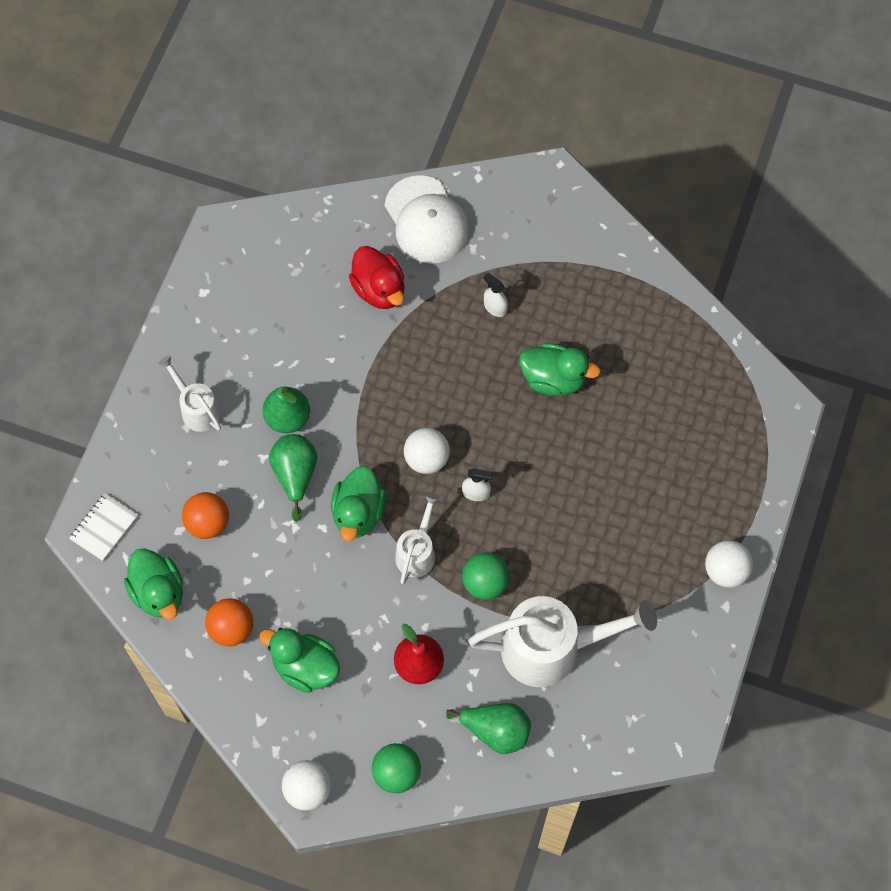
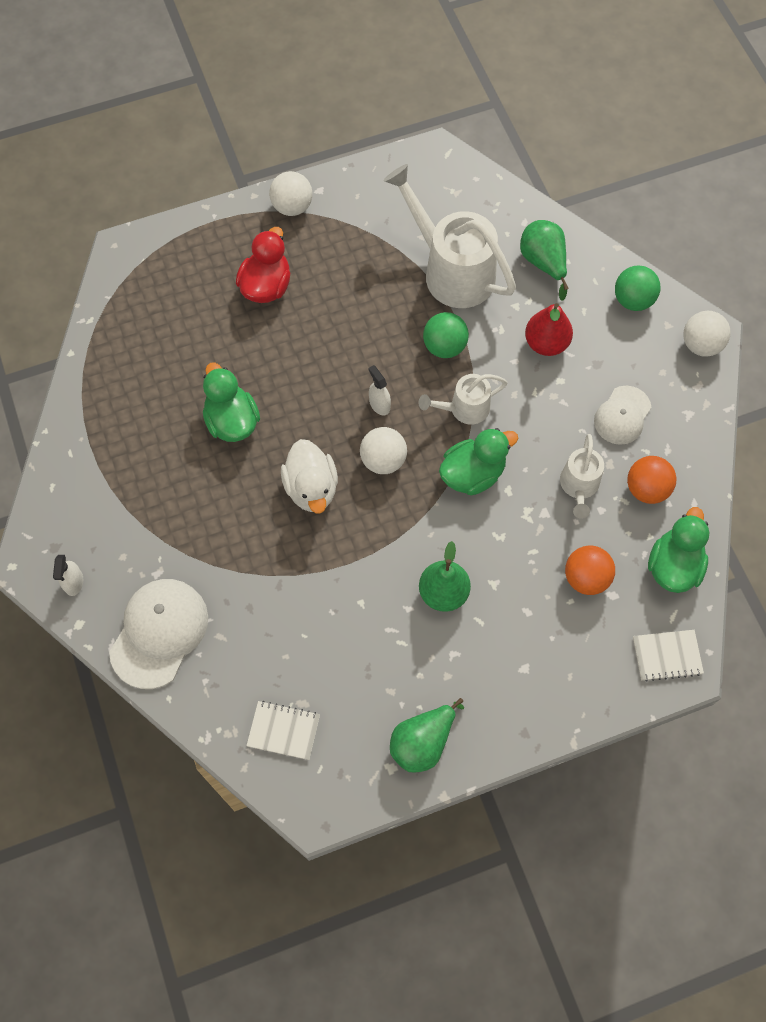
camera: 130 degrees left, 0 degrees up
white watering can [158,355,221,432] -> white watering can moved to [560,434,604,519]
green duck [259,628,340,693] -> white cap [594,386,651,445]
green pear [269,434,317,522] -> green pear moved to [390,698,464,772]
red duck [349,246,405,309] -> red duck moved to [236,227,290,303]
white spray bottle [483,273,508,317] -> white spray bottle moved to [53,555,83,596]
none -> white notebook [246,701,320,760]
none -> white duck [281,439,338,514]

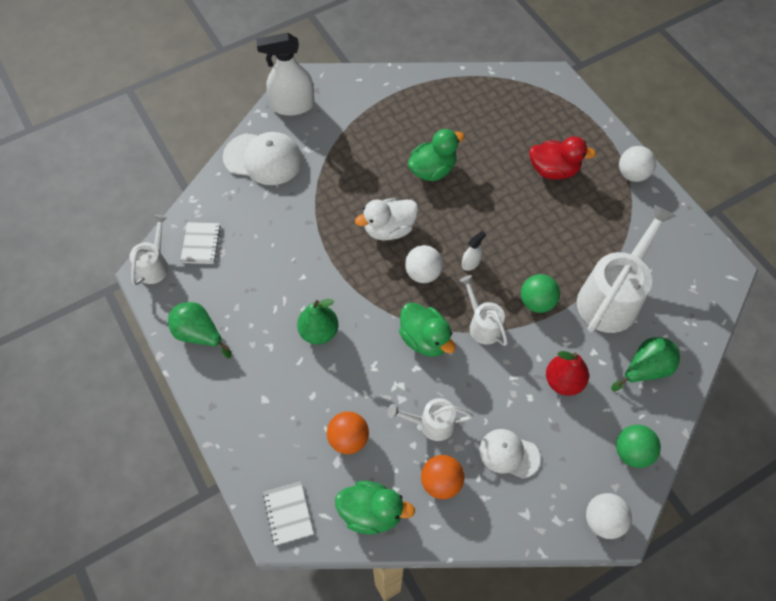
camera: 80 degrees right, 5 degrees down
white spray bottle [53,555,83,596] -> white spray bottle [256,33,315,116], size x2.18
none -> white watering can [130,215,169,286]

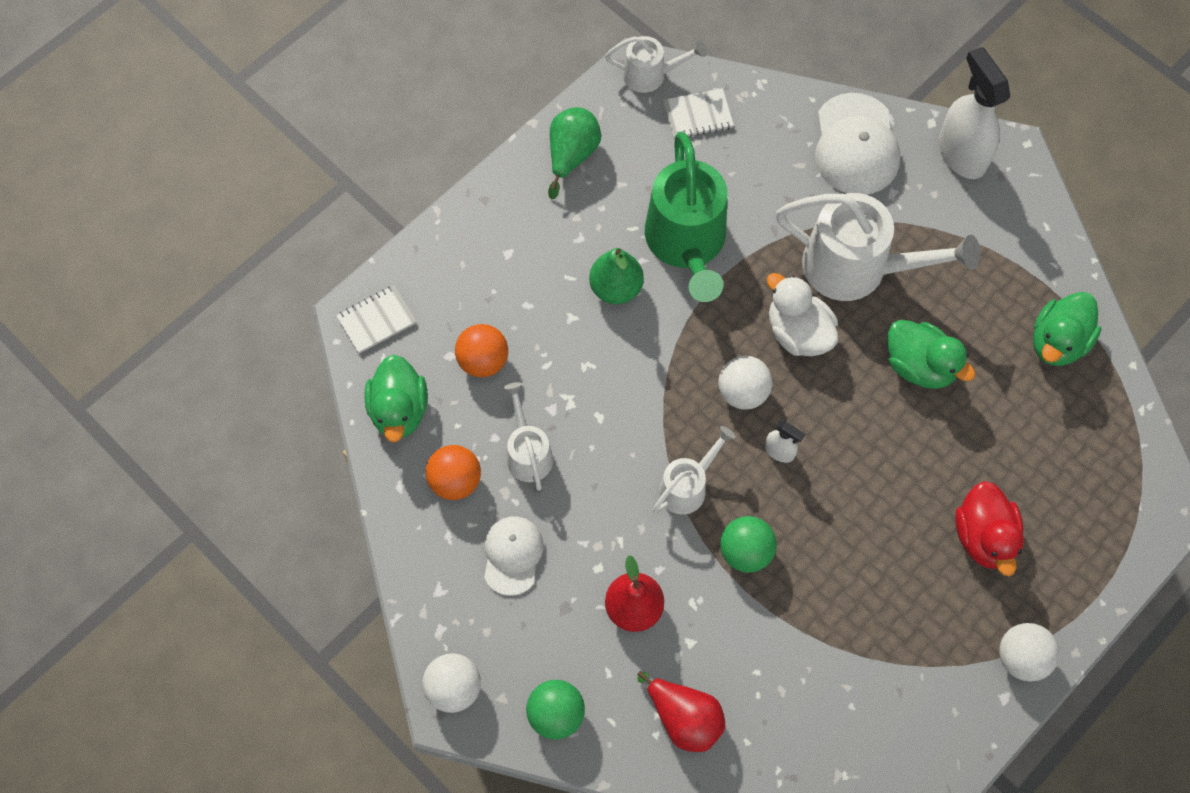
camera: 75 degrees right, 5 degrees up
green duck [399,302,456,357] -> green duck moved to [1033,292,1101,366]
white watering can [577,204,676,333] -> white watering can moved to [776,193,980,301]
green pear [611,337,680,391] -> red pear [637,671,725,752]
none -> green watering can [645,132,728,302]

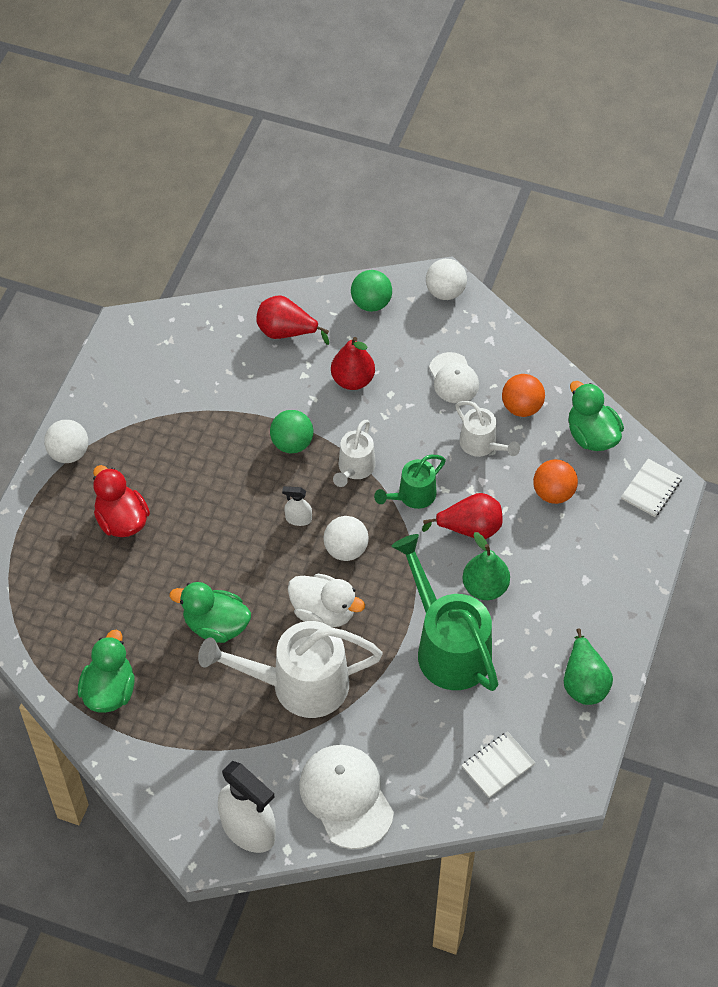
camera: 155 degrees right, 10 degrees down
white watering can [605,36,707,93] -> none
none -> green watering can [374,455,446,509]
none -> red pear [422,493,503,539]

